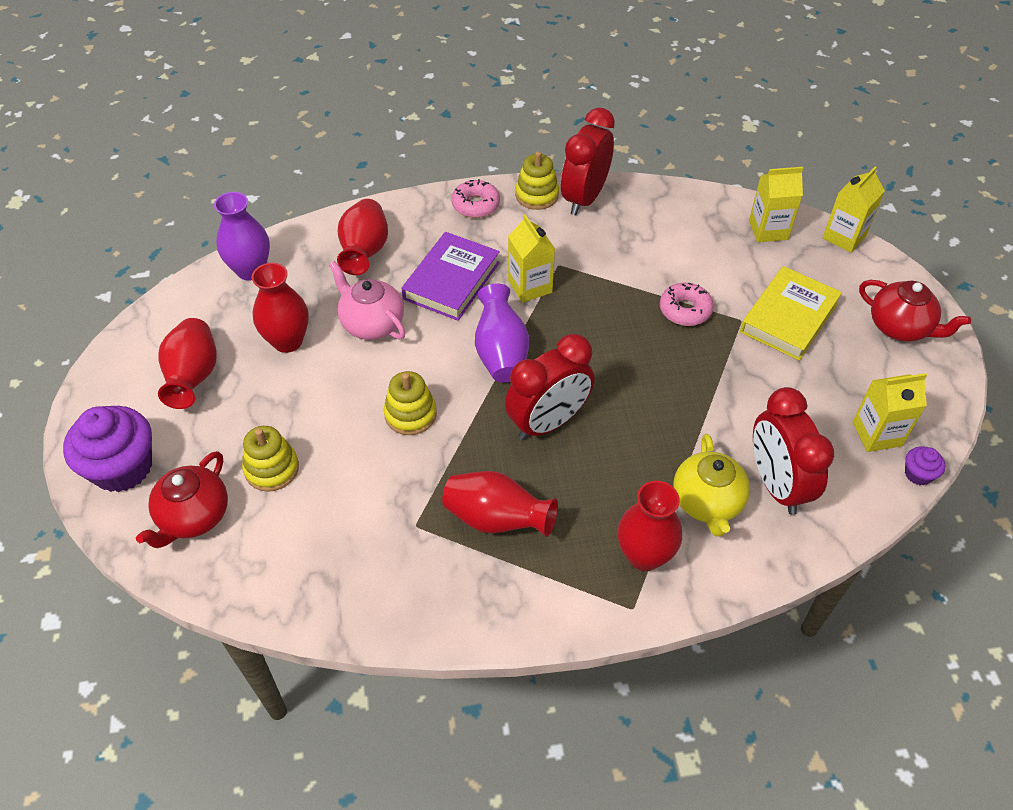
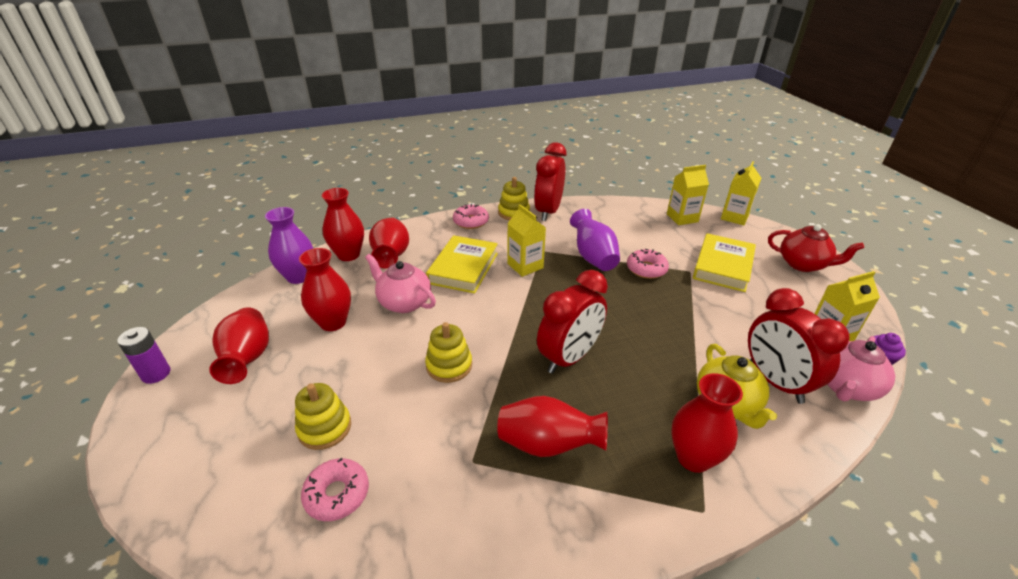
camera: 10 degrees left, 15 degrees down
purple cupcake [63,406,152,492] -> none
red teapot [136,451,228,548] -> none
purple book [402,232,500,321] -> yellow book [426,235,498,294]
purple vase [475,284,529,382] -> purple vase moved to [570,209,620,271]
none -> purple battery [117,327,170,384]
none -> pink donut [301,458,369,521]
none -> red vase [322,188,364,261]
none -> pink teapot [827,336,895,401]

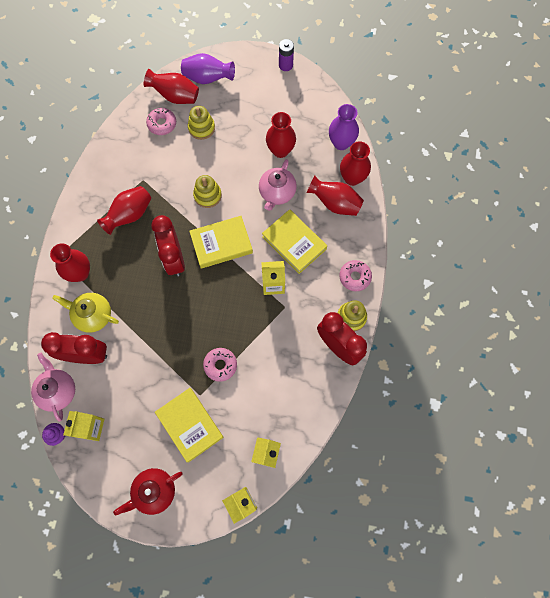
camera: 120 degrees right, 35 degrees up
red vase [209,307,269,384] -> red vase moved to [144,69,199,104]
pink teapot [365,254,436,313] -> pink teapot turned 135 degrees clockwise [259,159,297,211]
purple vase [570,209,620,271] -> purple vase moved to [181,53,235,84]
none -> yellow book [189,216,253,269]

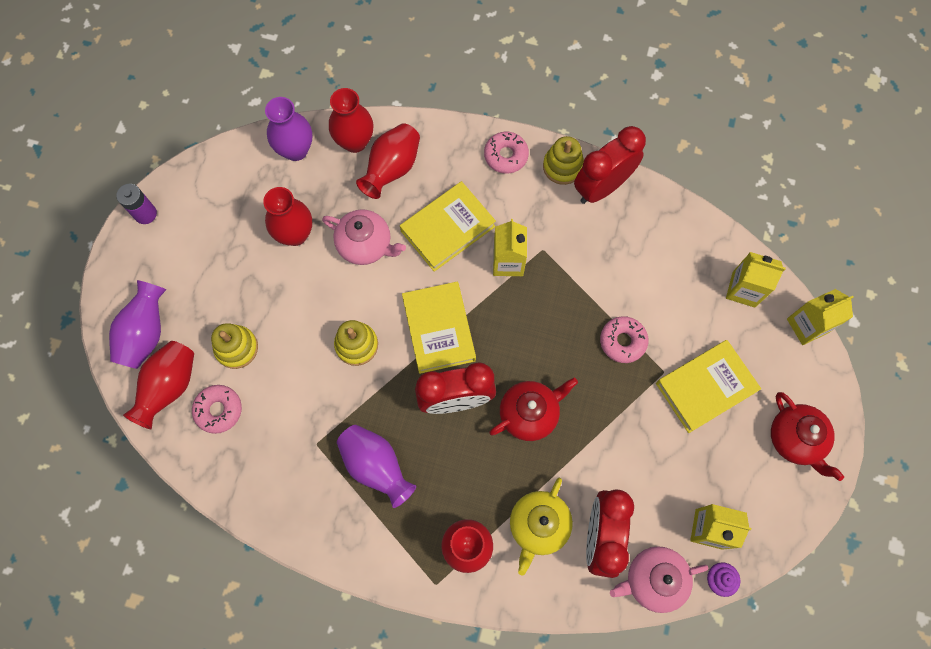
camera: 85 degrees left, 0 degrees up
red vase [97,186,151,235] -> purple vase [337,425,416,508]
none -> red teapot [489,378,578,441]

